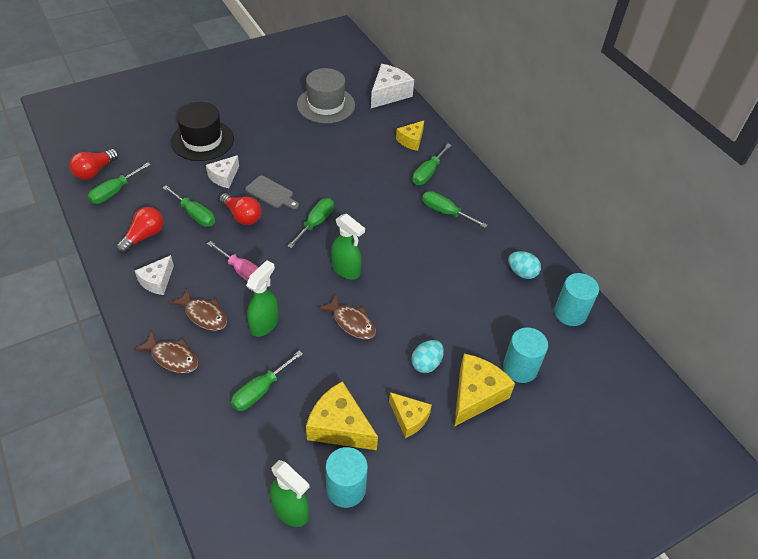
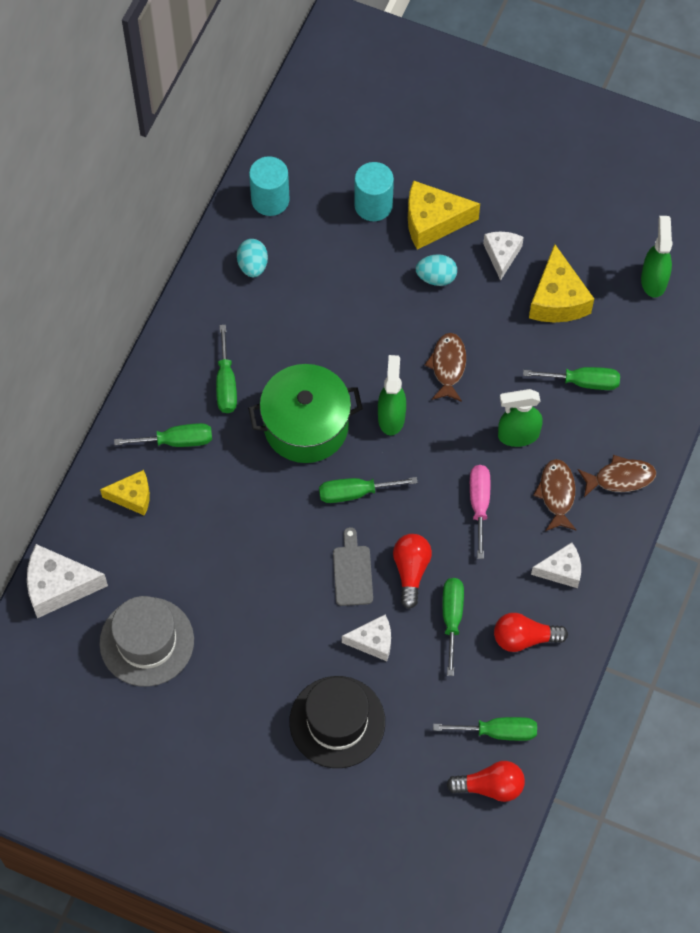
camera: 125 degrees left, 15 degrees up
brown fish [134,331,198,373] -> brown fish turned 90 degrees clockwise [578,455,656,497]
turquoise cylinder [326,447,368,508] -> none
yellow cheese [389,392,432,438] -> white cheese [483,232,524,281]
none -> green pot [248,364,363,463]

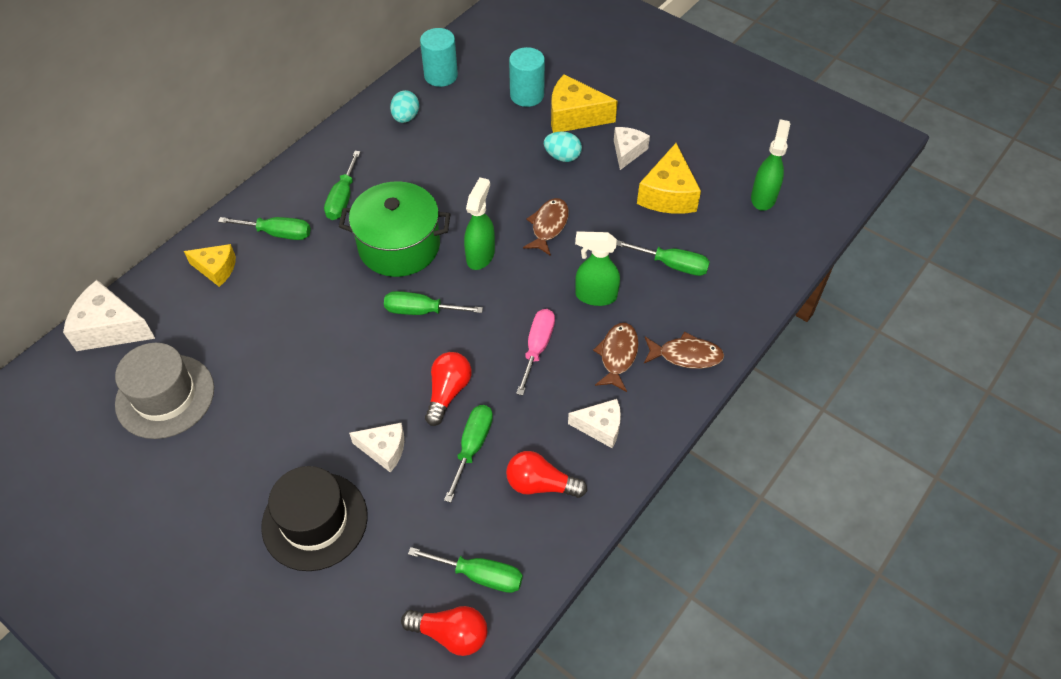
camera: 15 degrees right, 10 degrees down
grey cutting board [333,527,373,606] -> none

